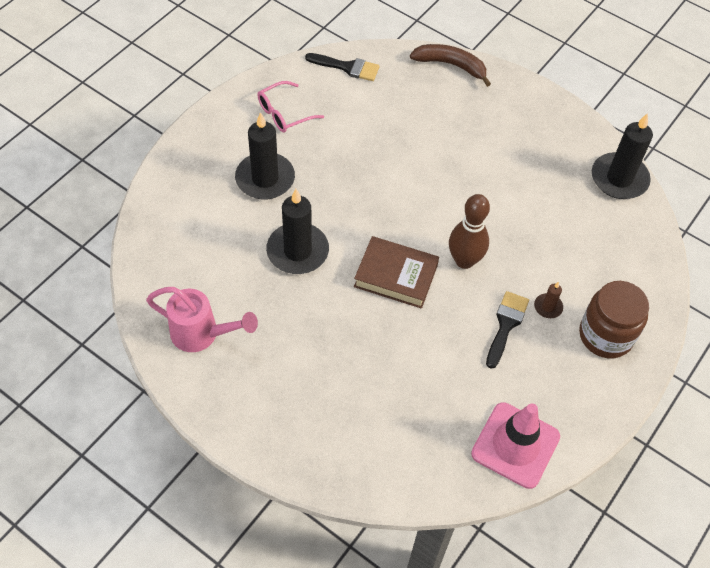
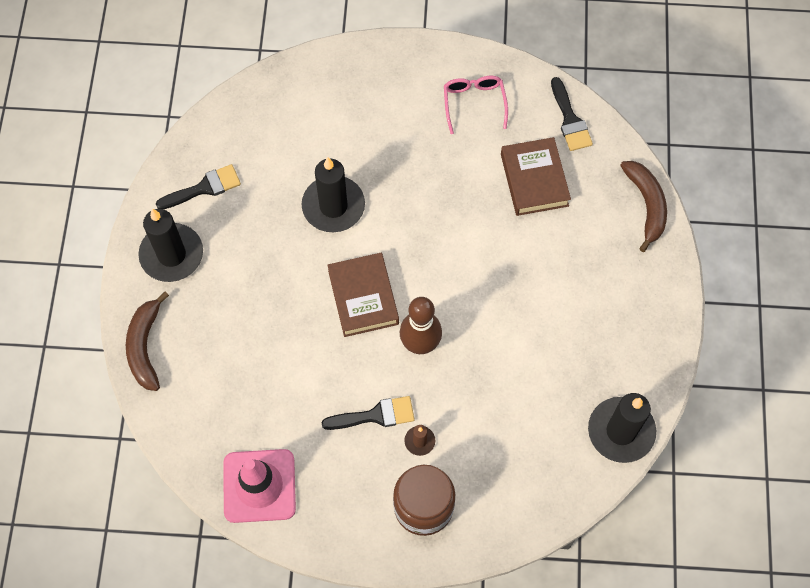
camera: 60 degrees right, 10 degrees up
pink watering can [146,287,258,352] -> black brush [156,164,241,209]
black candle [235,112,295,200] -> black candle moved to [138,209,203,282]
pink glasses [257,81,324,132] -> pink glasses turned 60 degrees clockwise [444,76,508,134]
none -> brown banana [126,292,169,391]
none -> brown book [501,137,571,216]

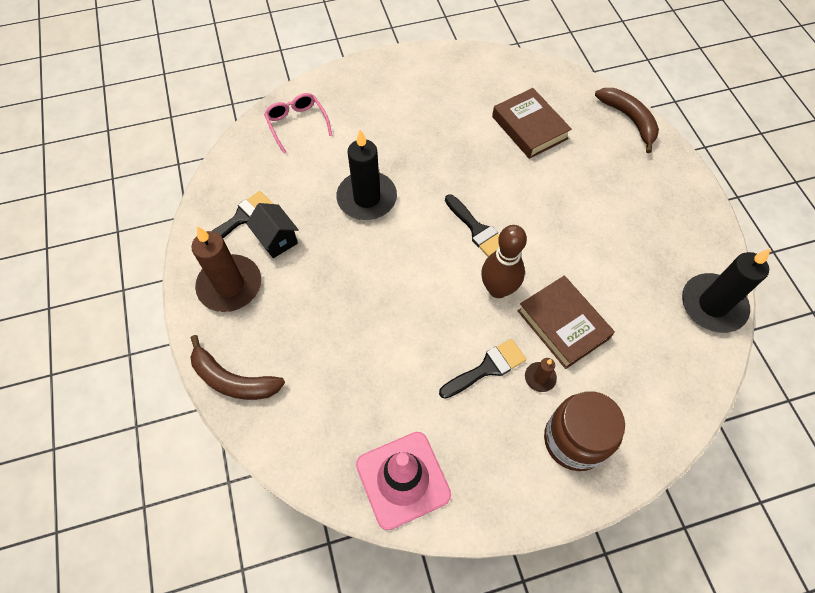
camera: 20 degrees left, 5 degrees down
brown banana [126,292,169,391] -> brown banana turned 45 degrees counterclockwise [190,335,285,400]
black candle [138,209,203,282] -> brown candle [191,226,261,312]
brown book [327,253,399,337] -> brown book moved to [518,276,615,369]
pink glasses [444,76,508,134] -> pink glasses moved to [264,93,332,153]
black brush [551,77,593,151] -> black brush moved to [445,194,499,257]
none -> black house [246,203,299,258]

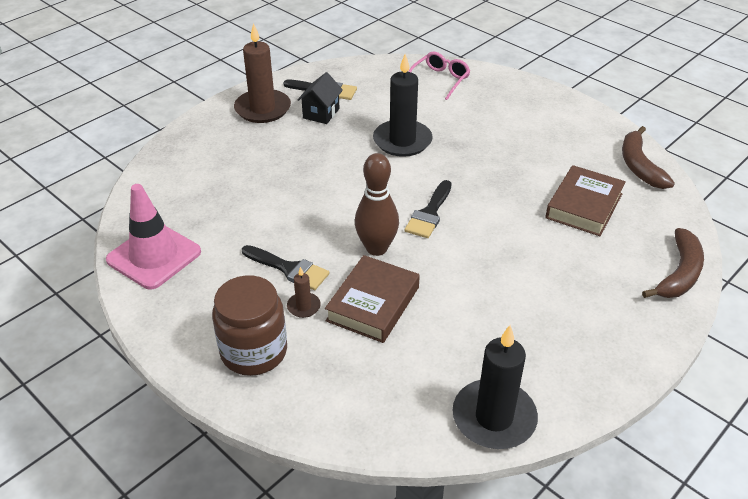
camera: 60 degrees right, 20 degrees down
brown banana [190,335,285,400] -> brown banana moved to [622,126,675,189]

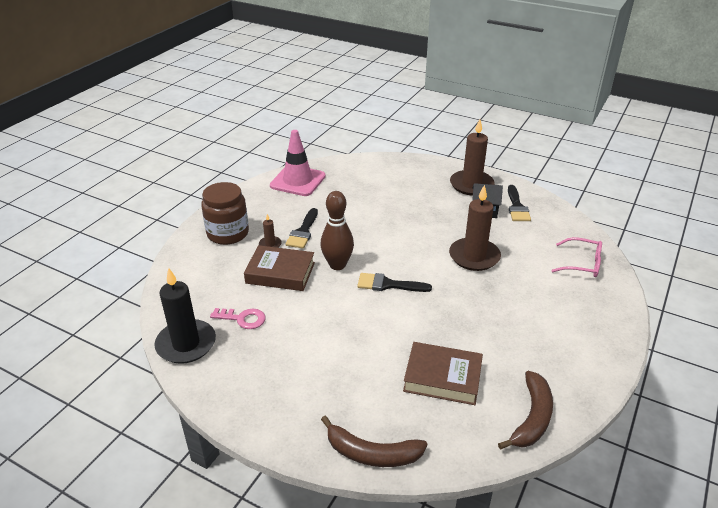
camera: 75 degrees right, 5 degrees down
black candle [373,54,433,157] -> brown candle [449,185,501,271]
brown banana [622,126,675,189] -> brown banana turned 135 degrees clockwise [498,371,553,450]
none -> pink key [210,308,266,329]

